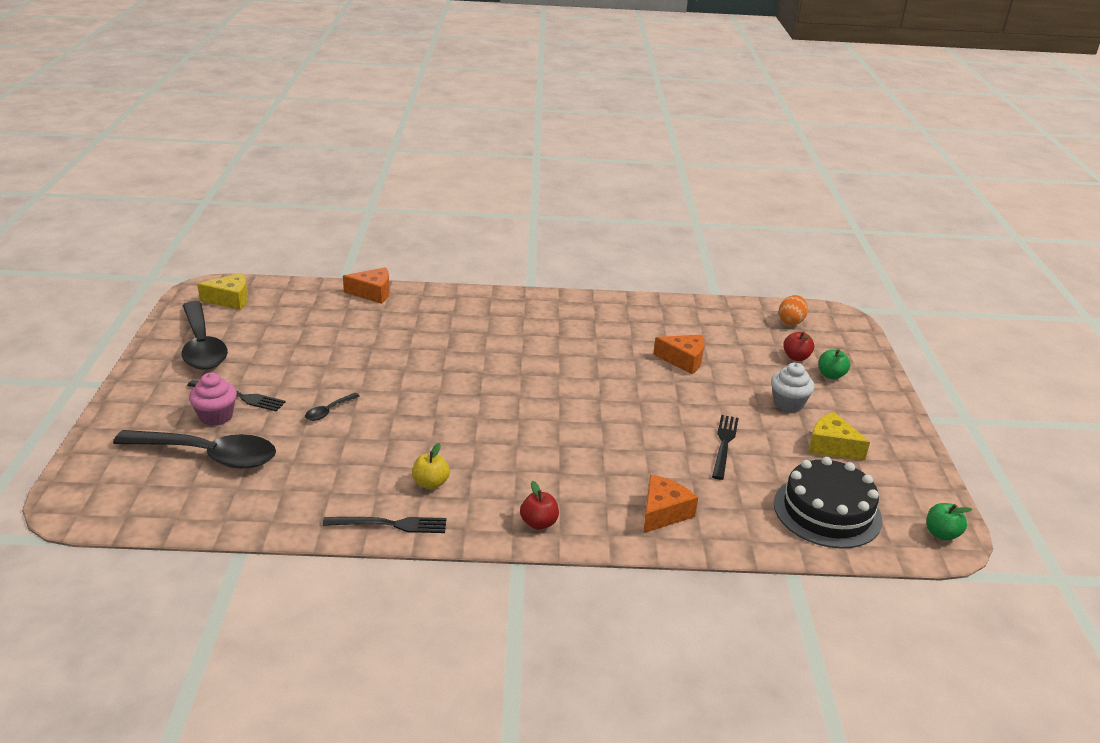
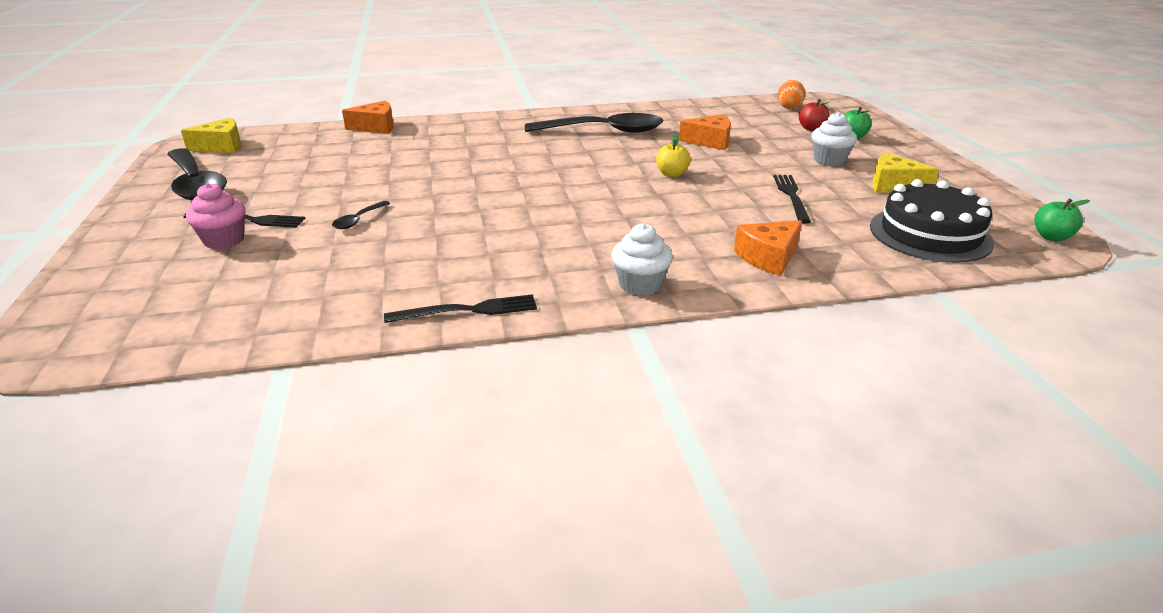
camera: 10 degrees left, 0 degrees up
black spoon [113,430,276,468] -> black spoon moved to [525,113,663,133]
yellow apple [412,443,450,489] -> yellow apple moved to [656,134,691,177]
red apple [520,481,559,530] -> white cupcake [612,223,673,296]
orange cheese [643,475,698,533] -> orange cheese turned 150 degrees counterclockwise [734,221,802,276]

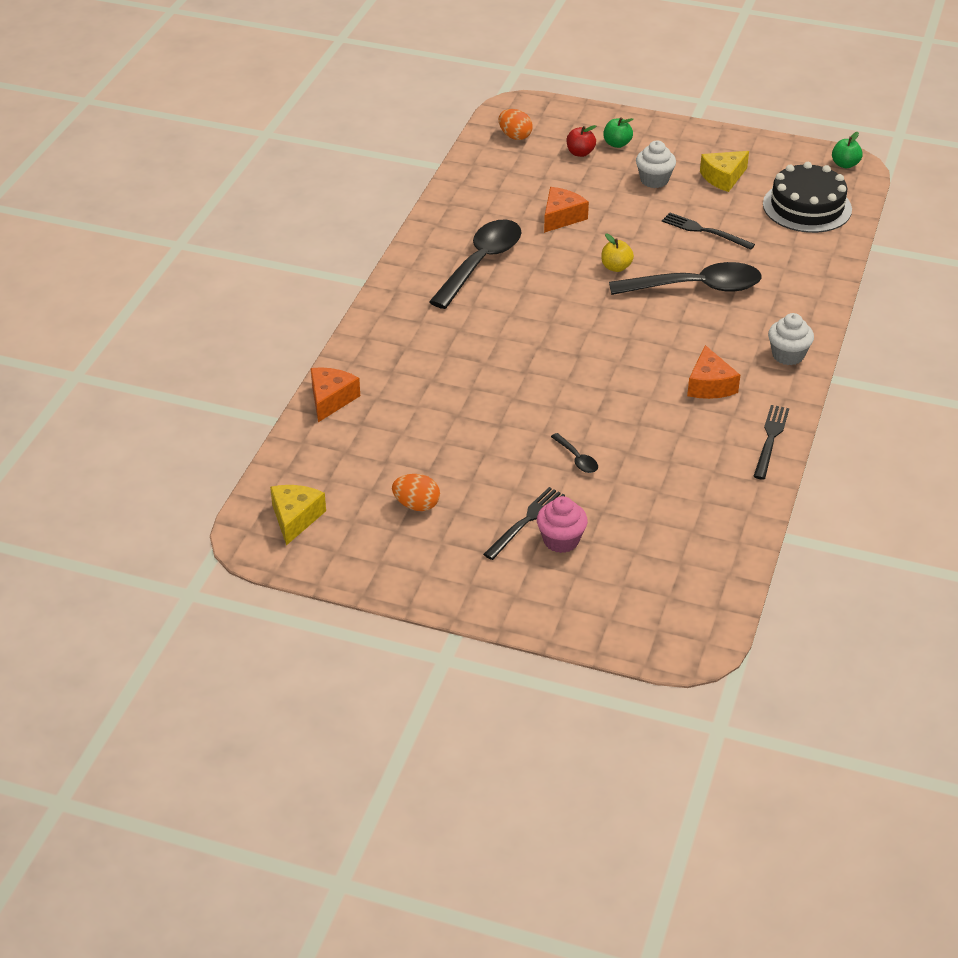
camera: 60 degrees left, 10 degrees up
black spoon [167,148,227,200] -> black spoon moved to [609,262,762,295]
orange cheese [734,221,802,276] -> orange cheese moved to [687,345,740,399]
none -> orange egg [392,474,440,511]

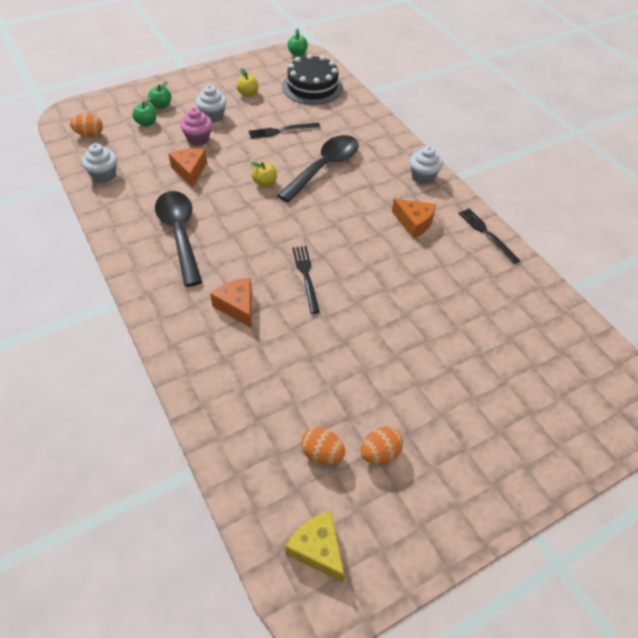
camera: 50 degrees left, 10 degrees up
orange cheese [311,367,360,422] -> orange cheese moved to [210,278,252,328]
black fork [483,487,565,560] -> black fork moved to [292,246,320,314]
pink cupcake [537,496,588,553] -> pink cupcake moved to [180,107,212,146]
black spoon [551,433,598,473] -> none
red apple [566,125,596,157] -> green apple [132,97,156,127]
yellow cheese [700,151,749,192] -> yellow apple [236,68,259,97]
none -> white cupcake [82,143,117,183]
none -> orange egg [301,427,345,465]

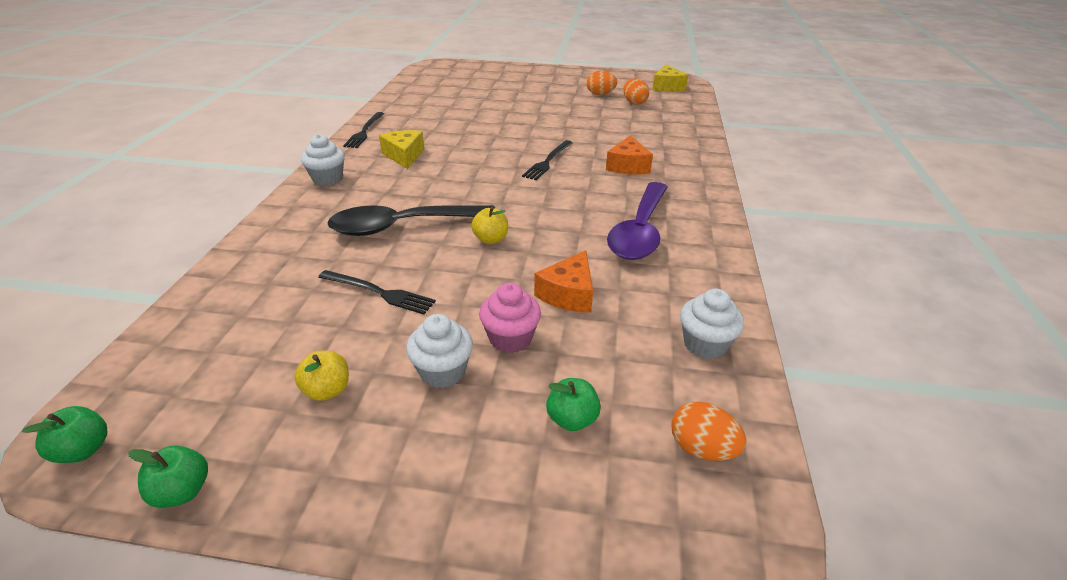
camera: 140 degrees left, 15 degrees down
green apple [148,81,171,109] -> green apple moved to [128,446,208,508]
black spoon [155,191,202,287] -> purple spoon [607,182,668,260]
black cake [282,54,343,105] -> none
orange cheese [392,199,436,239] -> yellow cheese [379,130,424,169]

